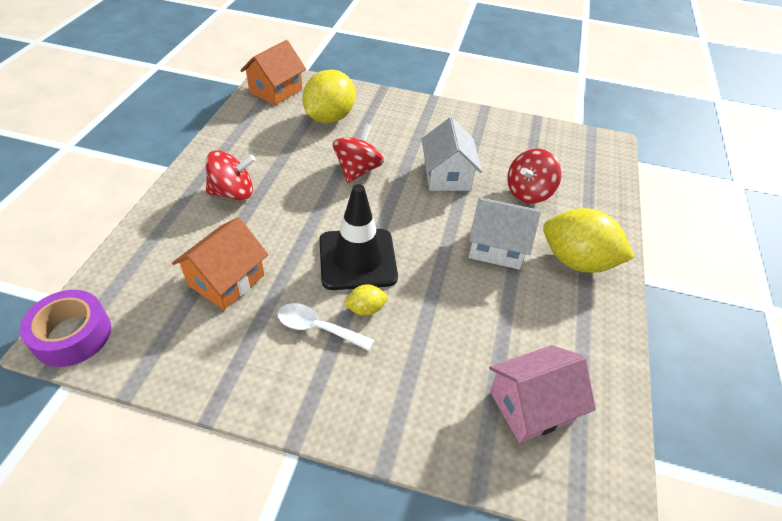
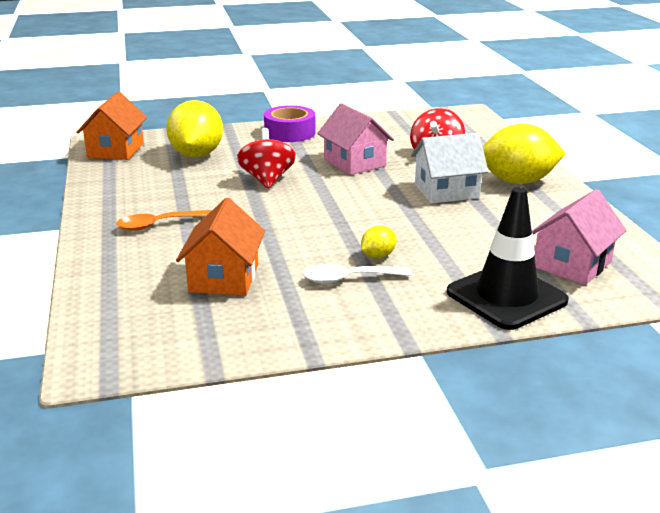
camera: 25 degrees left, 20 degrees down
purple tape [20,290,111,367] -> purple tape moved to [264,105,316,142]
red spinning top [206,150,256,201] -> orange spoon [116,210,211,231]
black traffic cone [319,184,398,290] -> black traffic cone moved to [447,187,569,330]
white house [422,117,482,191] -> pink house [317,103,394,175]

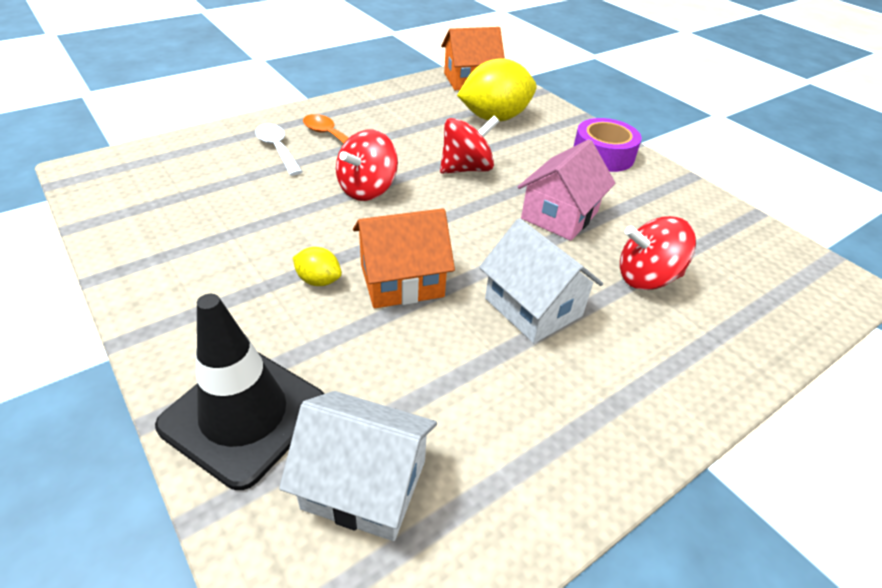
camera: 65 degrees right, 15 degrees up
orange house [176,198,265,296] -> orange house moved to [353,208,455,308]
white spoon [303,264,412,284] -> white spoon moved to [255,124,303,176]
yellow lemon [483,124,566,184] -> none
pink house [532,189,627,285] -> white house [279,391,437,541]
none -> red spinning top [336,130,398,201]

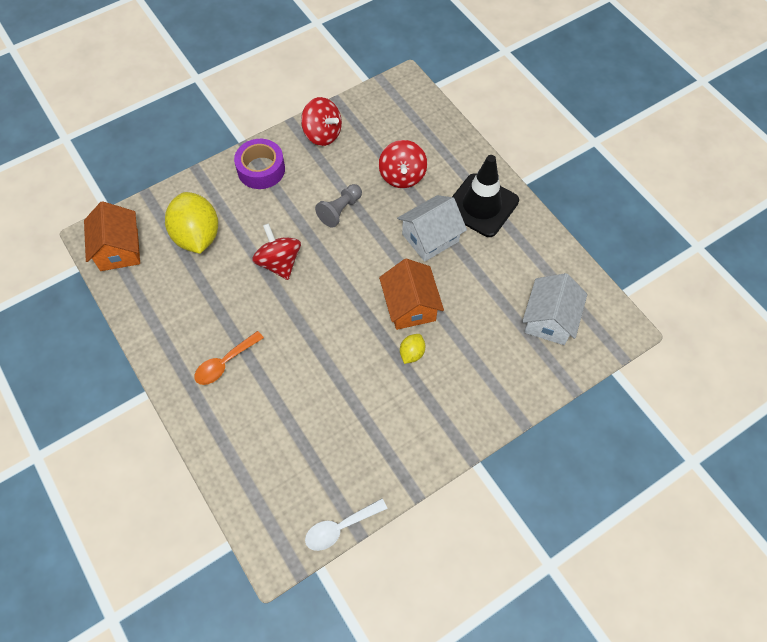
camera: 85 degrees left, 20 degrees up
black traffic cone [155,294,325,490] -> black traffic cone moved to [452,155,519,237]
white spoon [255,124,303,176] -> white spoon moved to [305,498,387,551]
red spinning top [336,130,398,201] -> red spinning top moved to [301,97,342,146]
pink house [518,139,615,241] -> grey pawn [315,184,362,228]

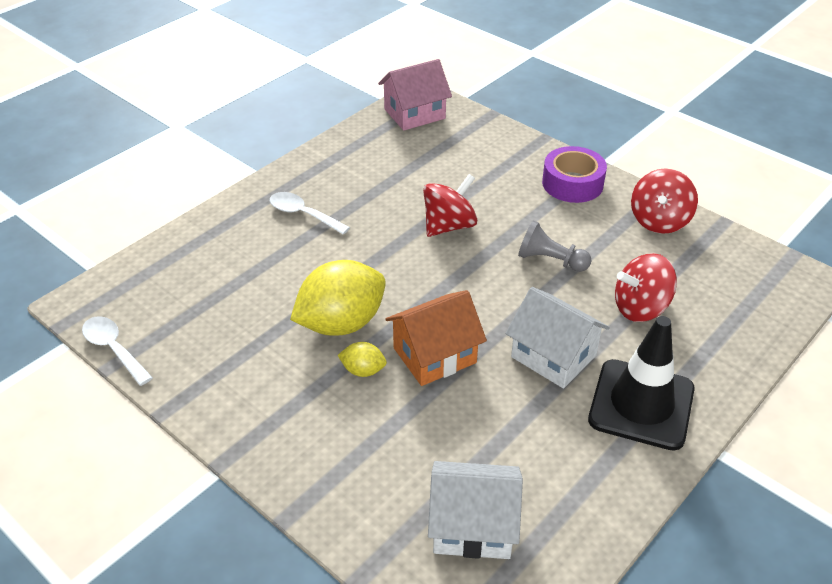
camera: 75 degrees right, 20 degrees down
orange house [84,201,140,271] -> pink house [378,59,452,131]
yellow lemon [165,192,218,254] -> yellow lemon moved to [290,260,386,336]
orange spoon [194,331,264,385] -> white spoon [270,192,350,235]

